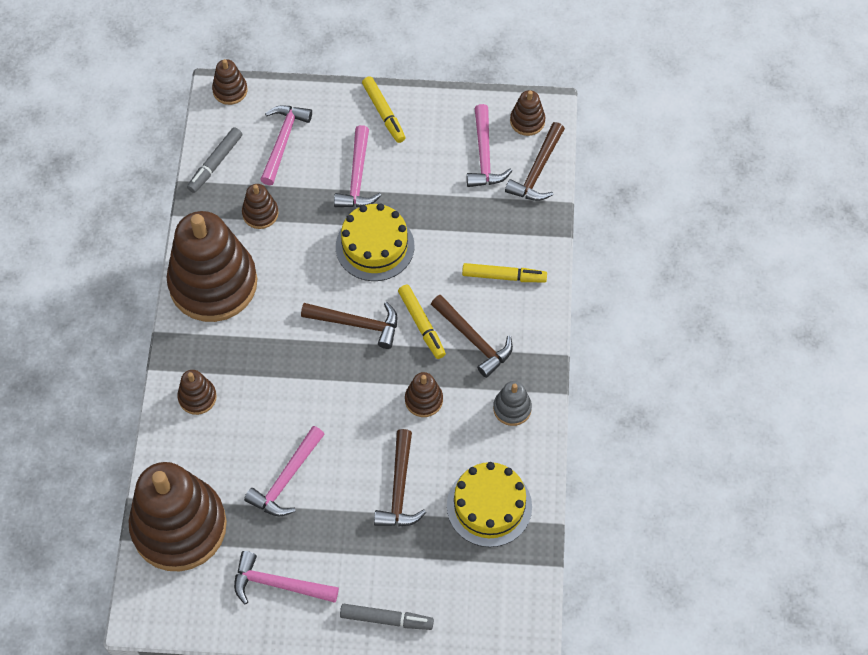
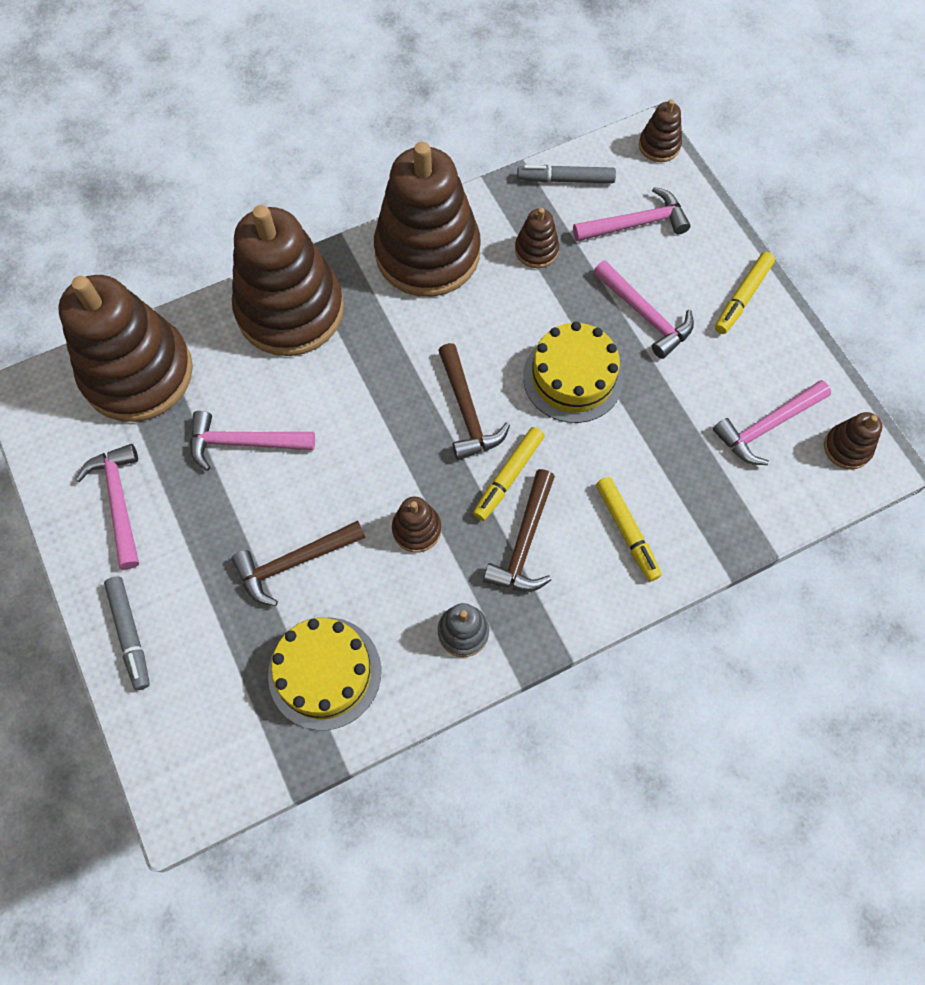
camera: 60 degrees right, 5 degrees up
brown stacking toy [177,370,217,415] -> brown stacking toy [232,205,344,356], size x2.40
pink hammer [334,125,381,207] -> pink hammer turned 105 degrees counterclockwise [593,260,694,359]
brown hammer [505,122,565,201] -> none

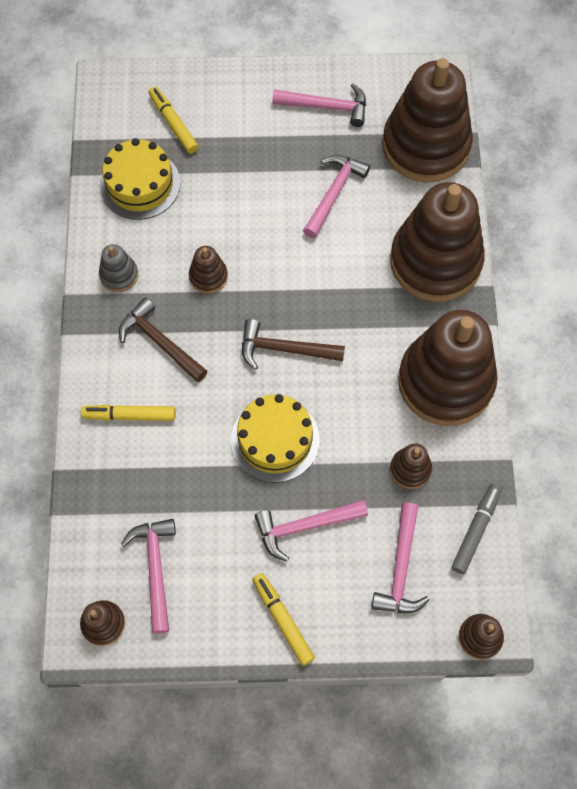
camera: 115 degrees right, 0 degrees up
grey marker [104,576,150,690] -> none
brown hammer [231,521,365,606] -> none
yellow marker [473,427,545,521] -> yellow marker moved to [149,87,199,154]

